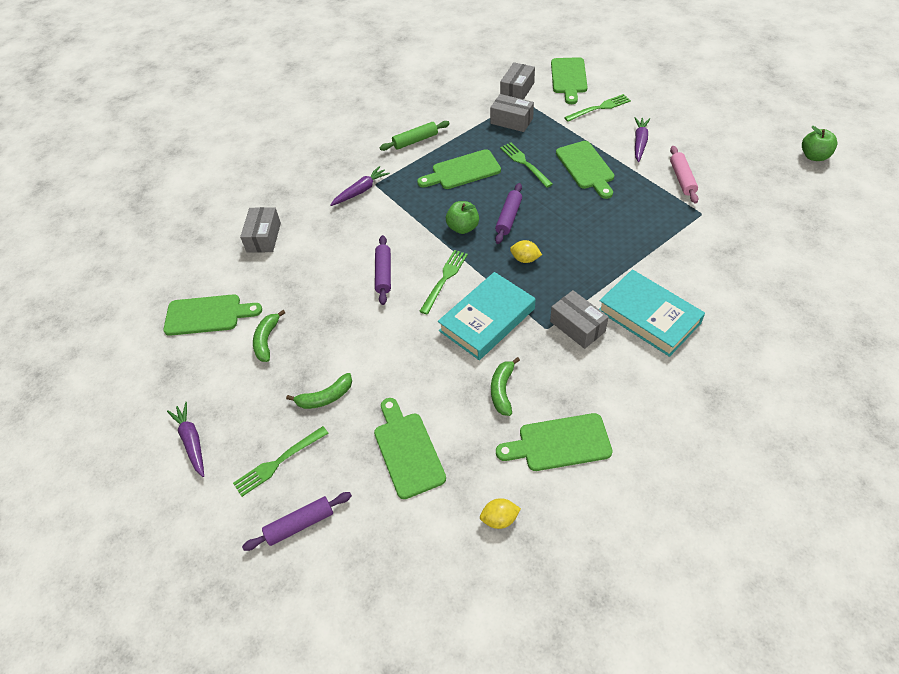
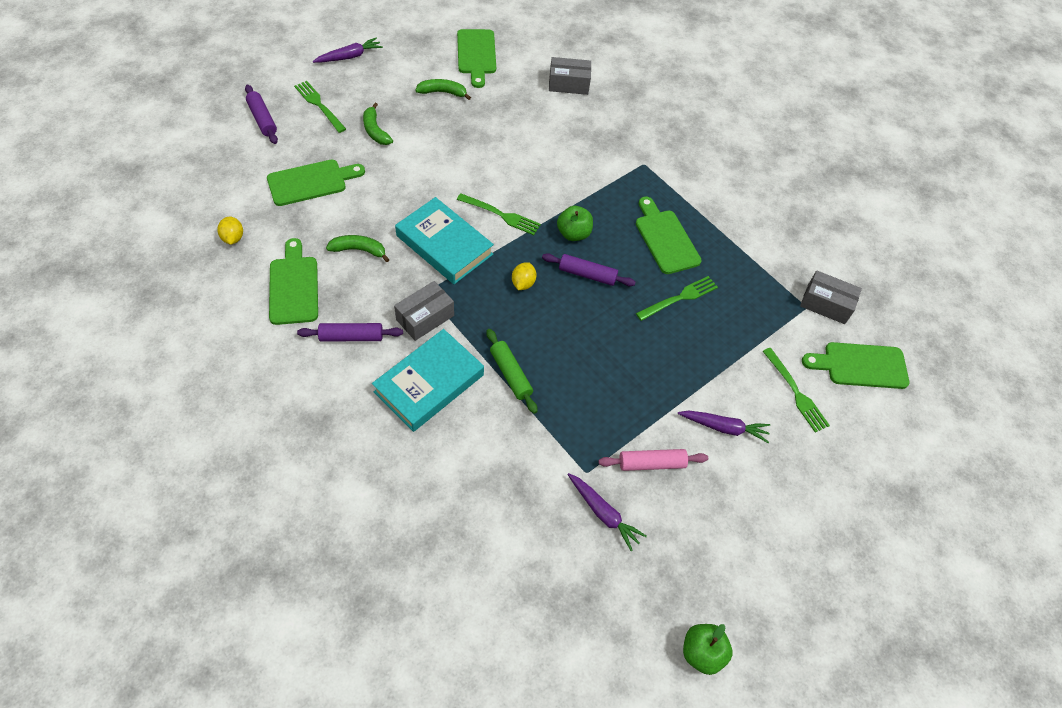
camera: 80 degrees right, 5 degrees up
purple carrot [330,166,390,206] -> purple carrot moved to [567,473,647,551]
purple rolling pin [375,235,391,305] -> purple rolling pin moved to [297,323,403,342]
green rolling pin [379,121,450,151] -> green rolling pin moved to [486,329,538,414]
grey box [490,94,534,132] -> none
green cutting board [556,141,614,199] -> none

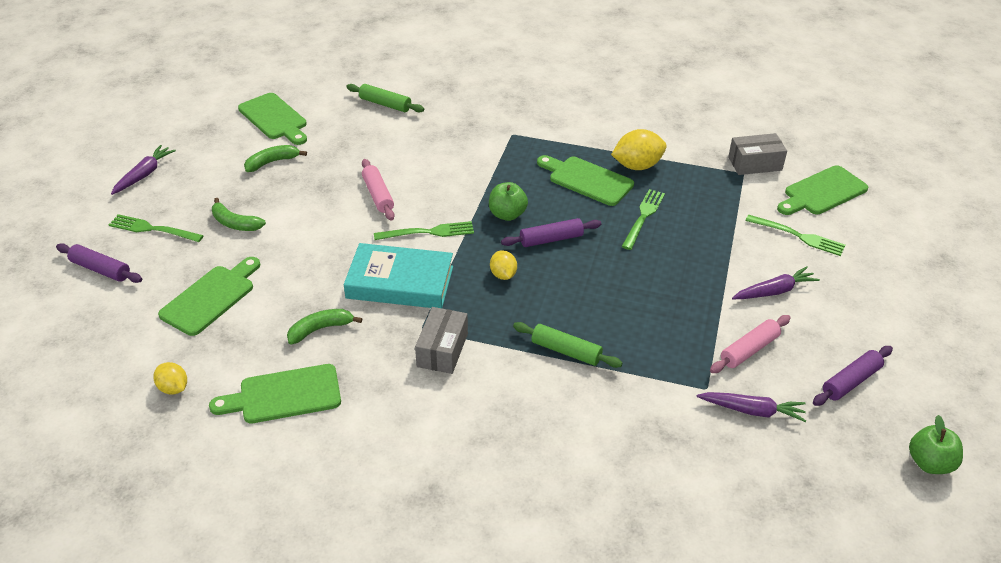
camera: 30 degrees left, 15 degrees down
green cutting board [269,238,318,325] -> green cutting board turned 60 degrees counterclockwise [209,364,341,423]
purple rolling pin [297,323,403,342] -> purple rolling pin moved to [813,346,893,406]
turquoise book [372,329,484,432] -> none
grey box [549,57,591,95] -> green rolling pin [346,84,424,113]
none -> pink rolling pin [362,159,395,220]
none -> yellow lemon [611,129,667,170]

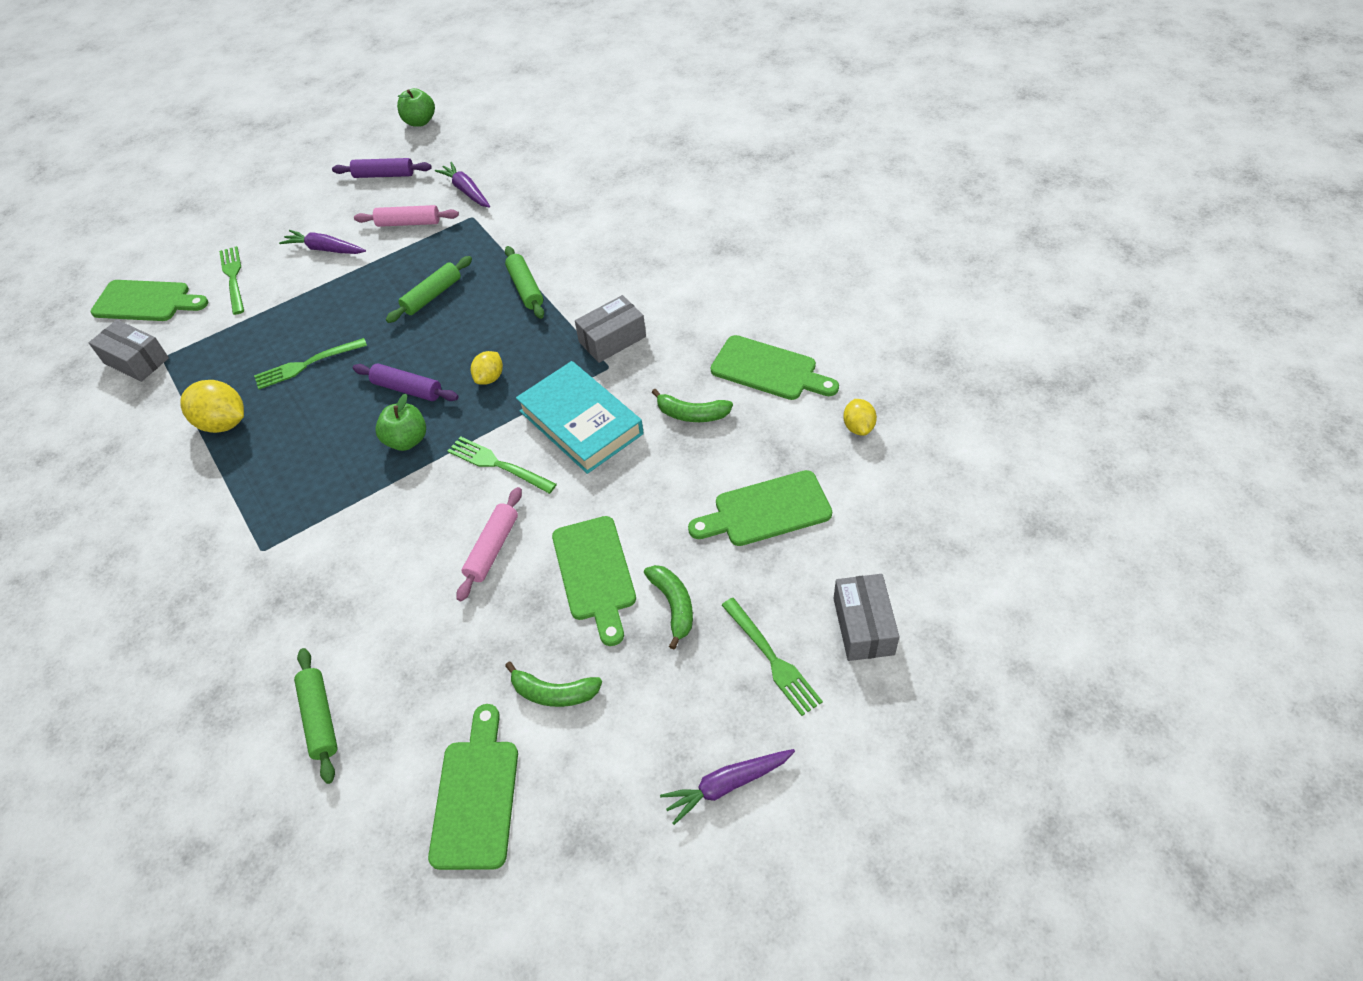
camera: 135 degrees left, 10 degrees up
purple rolling pin [56,243,142,283] -> grey box [833,574,900,661]
green cutting board [537,155,634,206] -> green cutting board moved to [552,516,636,646]
none -> green rolling pin [386,256,472,323]

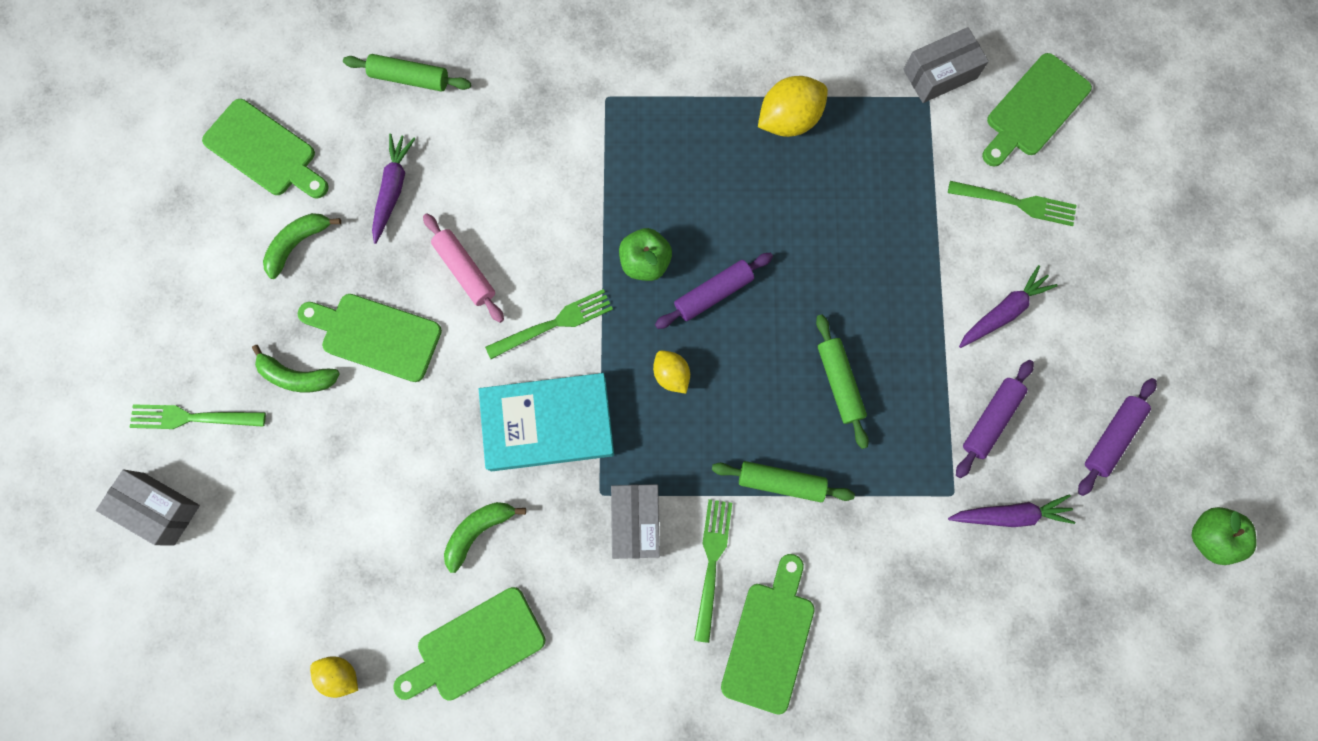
camera: 120 degrees right, 25 degrees up
green fork [254,338,367,389] -> green fork moved to [694,499,732,643]
pink rolling pin [354,205,459,227] -> purple rolling pin [956,360,1034,478]
purple carrot [660,749,795,825] -> purple carrot moved to [372,133,416,244]
green cutting board [688,470,832,546] -> green cutting board moved to [721,554,815,715]

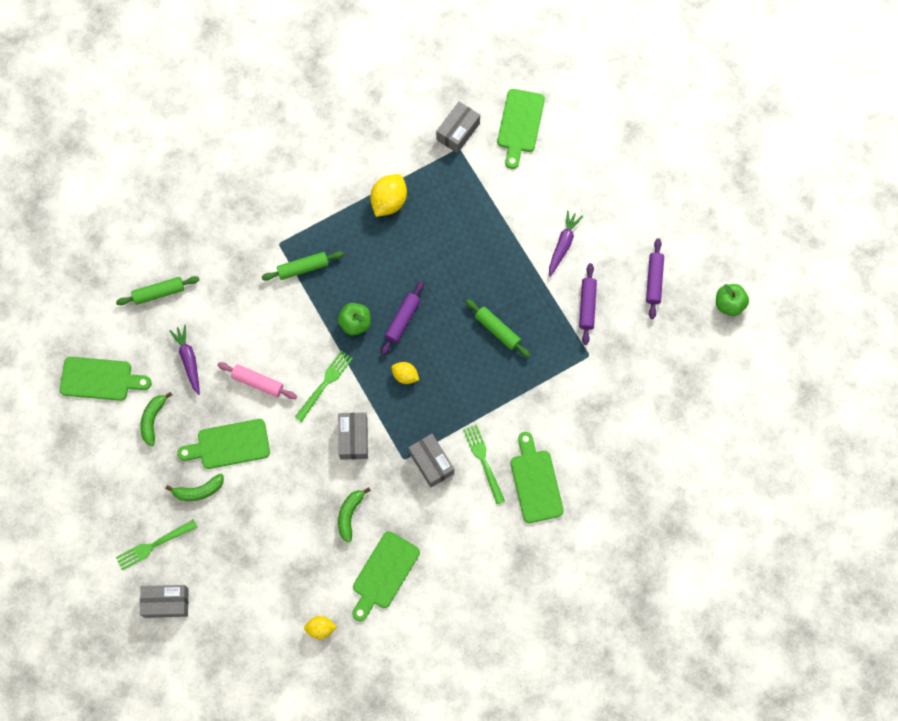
camera: 30 degrees left, 5 degrees down
turquoise book [479,373,614,471] -> grey box [338,412,368,460]
green rolling pin [712,461,855,502] -> green rolling pin moved to [262,251,344,281]
green fork [948,181,1077,226] -> none
purple carrot [948,494,1075,527] -> none

